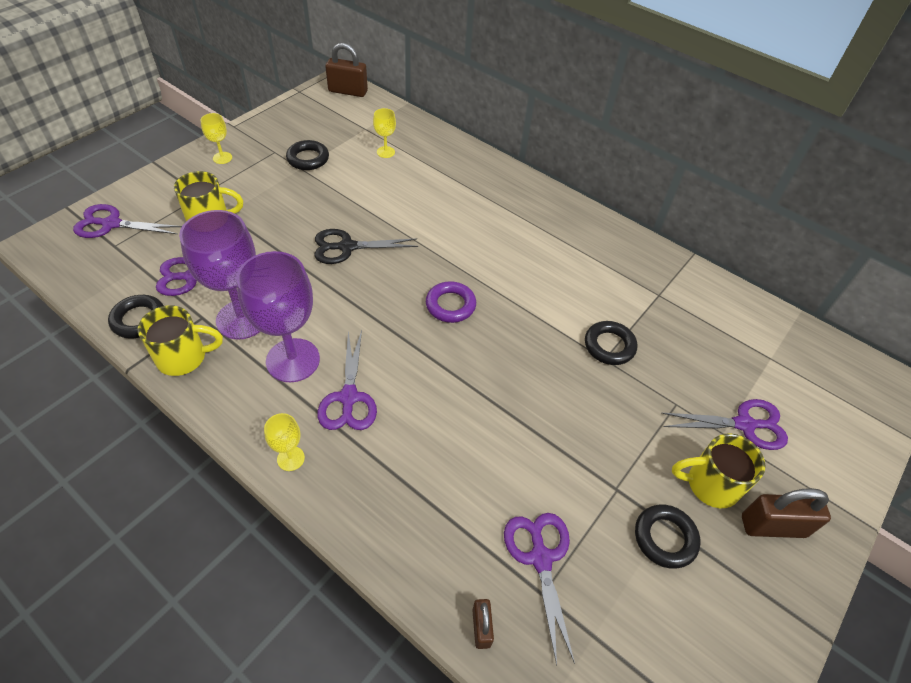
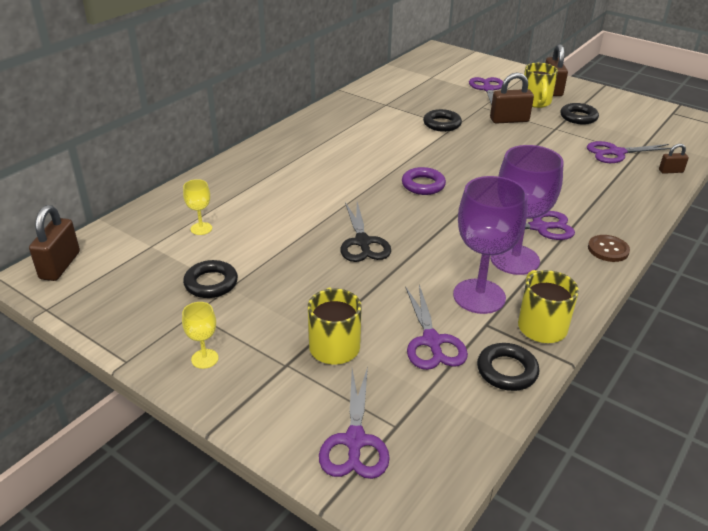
camera: 90 degrees left, 15 degrees down
yellow goblet [264,413,305,471] -> brown button [588,235,630,262]
none -> brown padlock [490,73,534,124]

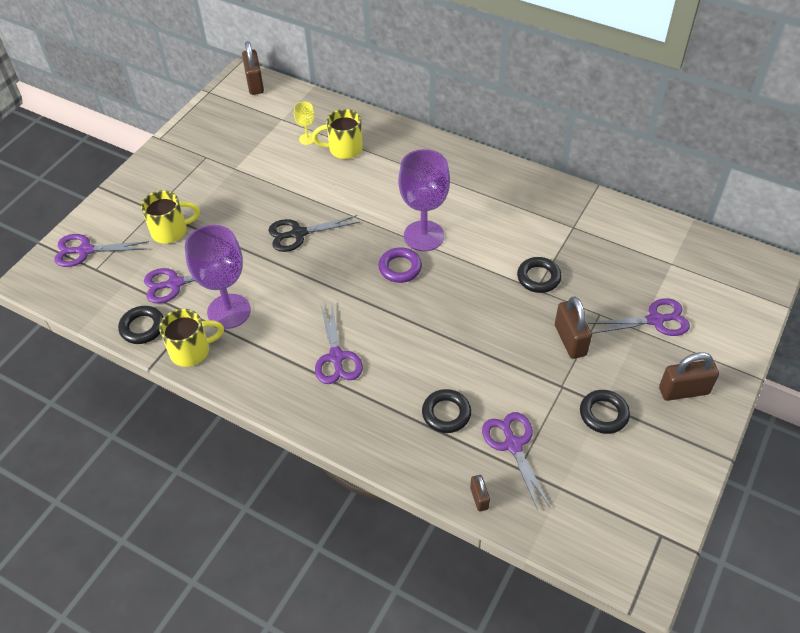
camera: 85 degrees right, 15 degrees up
brown padlock [29,205,80,281] -> brown padlock turned 75 degrees clockwise [242,41,264,95]
yellow goblet [182,302,218,369] -> none
black ring [183,260,238,298] -> black ring moved to [422,389,471,433]
purple goblet [490,145,564,275] -> purple goblet moved to [398,149,450,251]
yellow mug [524,63,558,108] -> yellow mug moved to [312,109,363,159]
brown button [588,235,630,262] -> none

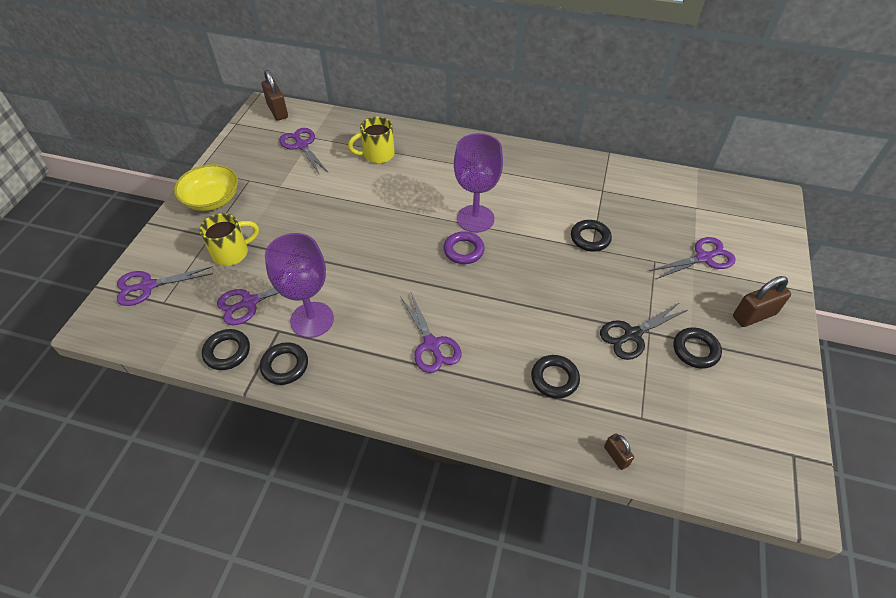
camera: 15 degrees left, 0 degrees up
yellow mug [159,309,224,367] -> black ring [260,342,308,385]
black scissors [268,215,360,252] -> black scissors moved to [600,303,688,360]
yellow goblet [294,102,315,145] -> none
purple scissors [482,412,551,510] -> purple scissors moved to [279,128,328,174]
brown padlock [555,296,592,359] -> none
none -> yellow bowl [174,164,238,211]

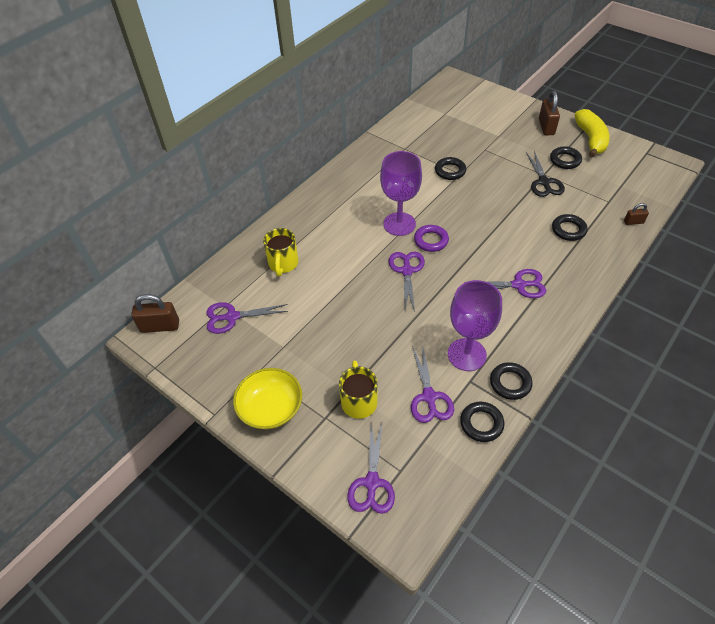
camera: 65 degrees left, 0 degrees up
purple scissors [650,237,736,279] -> purple scissors moved to [388,252,425,312]
none -> yellow banana [574,109,610,158]

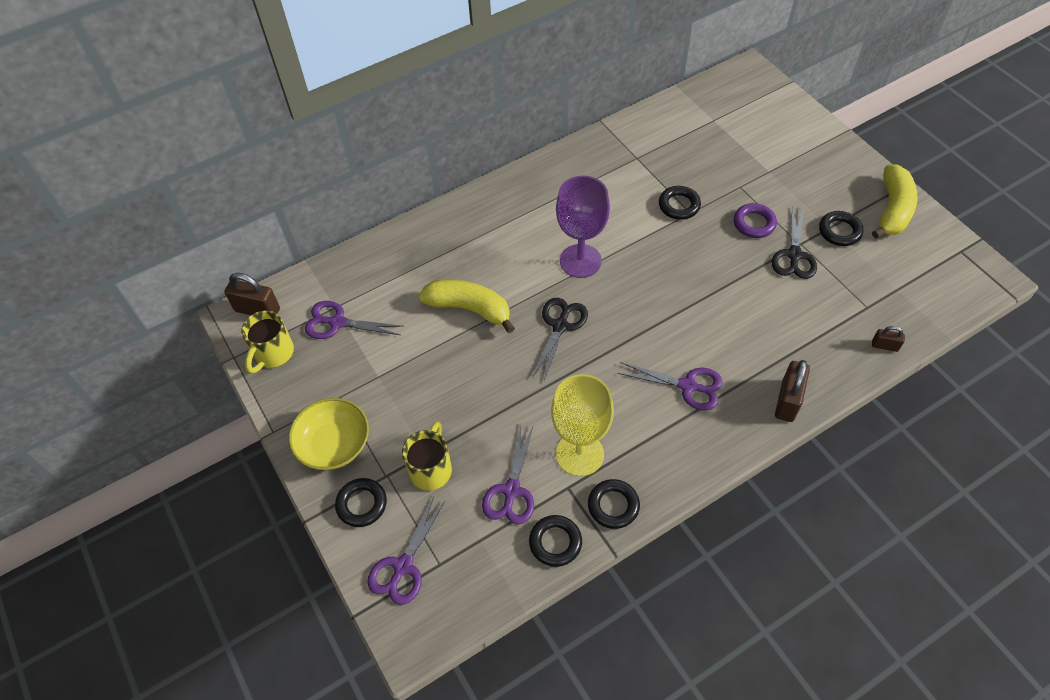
camera: 20 degrees right, 5 degrees up
yellow mug [263,228,298,276] -> yellow mug moved to [242,311,294,374]
purple scissors [388,252,425,312] -> black scissors [532,298,588,381]
purple ring [414,225,449,252] -> purple ring moved to [734,203,777,238]
purple goblet [448,280,502,371] -> yellow goblet [551,374,614,476]
brown padlock [539,91,560,135] -> brown padlock moved to [775,360,810,422]
black ring [552,214,588,241] -> black ring moved to [335,478,387,527]
none -> yellow banana [418,280,515,333]

